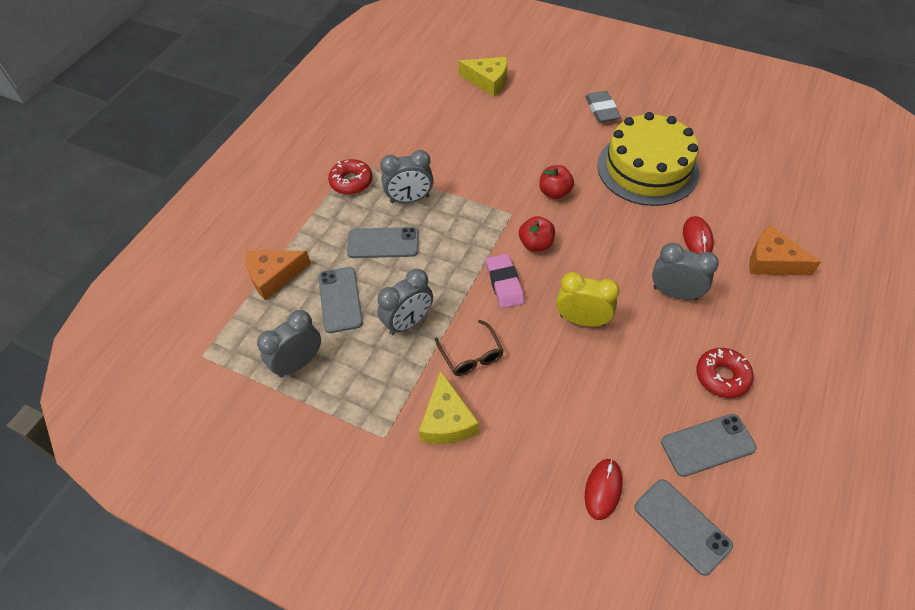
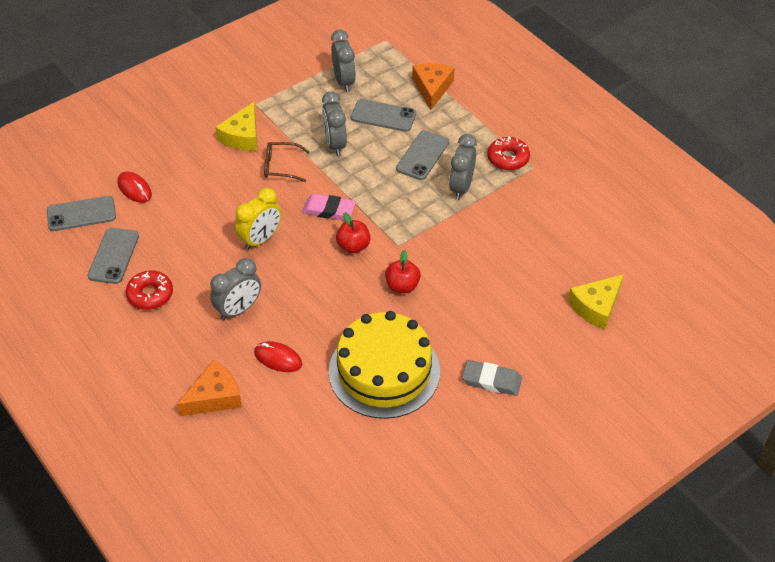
camera: 115 degrees right, 5 degrees down
yellow cheese [419,370,479,444] -> yellow cheese turned 90 degrees counterclockwise [215,102,257,151]

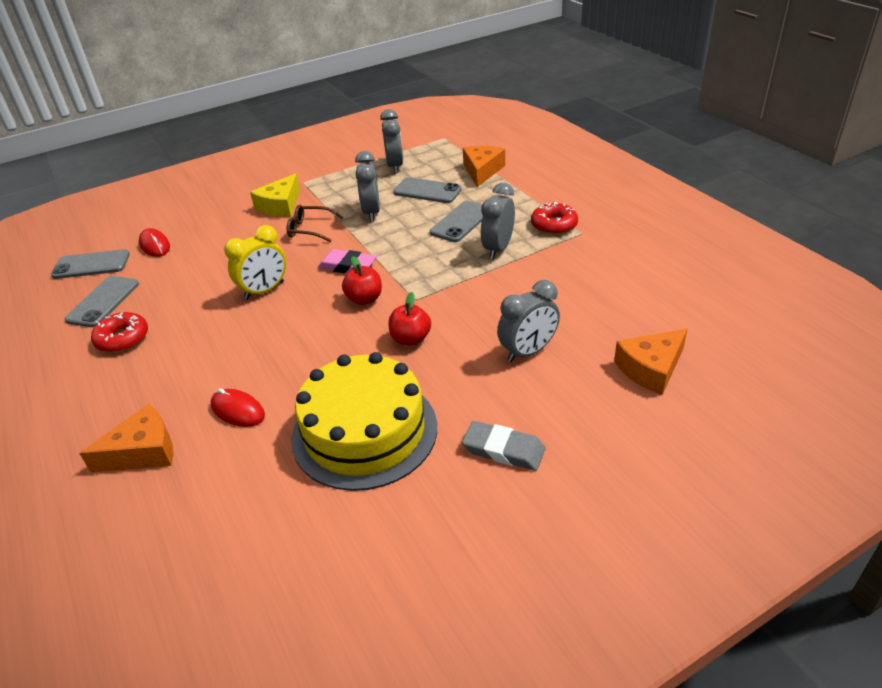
camera: 10 degrees right, 10 degrees down
grey clock [210,258,261,320] -> grey clock moved to [497,280,560,362]
yellow cheese [568,274,624,329] -> orange cheese [614,329,688,395]

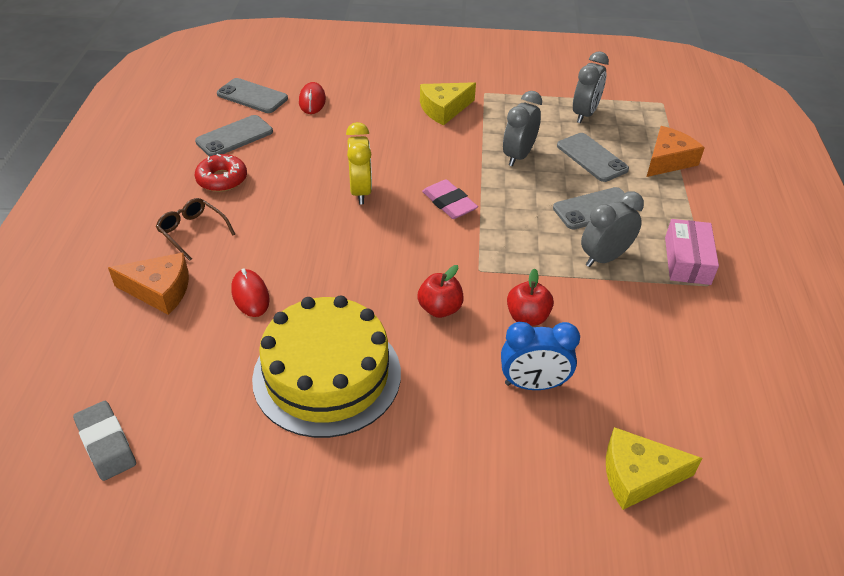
camera: 30 degrees right, 5 degrees up
yellow clock [224,225,286,300] -> yellow clock turned 90 degrees counterclockwise [346,122,372,204]
brown glasses [287,205,343,242] -> brown glasses moved to [156,198,235,261]
red apple [342,256,382,305] -> red apple moved to [507,269,554,326]
grey eraser [462,421,546,471] -> grey eraser moved to [73,401,136,481]
grey clock [497,280,560,362] -> blue clock [501,322,580,390]
red donut [531,202,578,235] -> pink box [665,219,719,285]
orange cheese [614,329,688,395] -> yellow cheese [606,427,702,510]

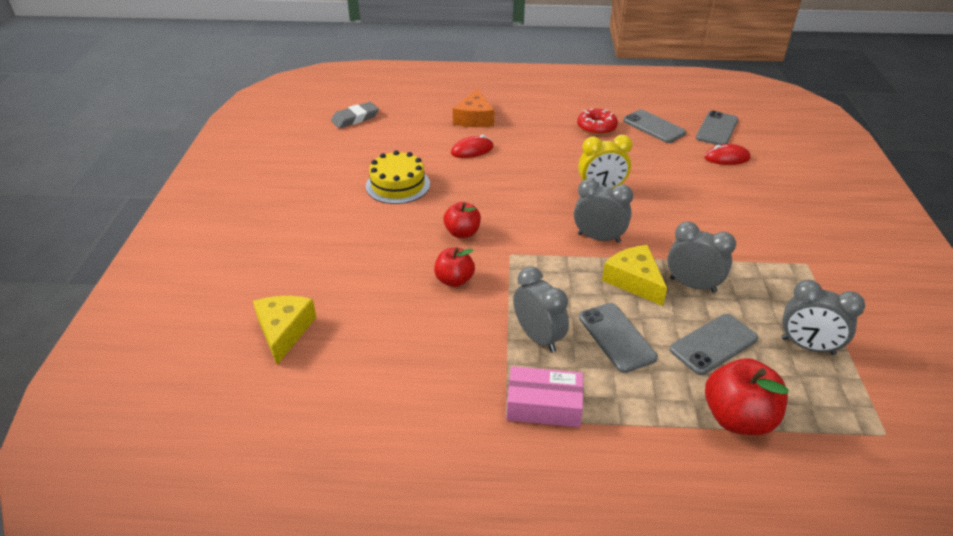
camera: 90 degrees right, 5 degrees down
brown glasses [156,198,235,261] -> none
yellow cake [252,296,401,438] -> yellow cake [366,150,430,204], size x0.63
yellow cheese [420,82,476,125] -> yellow cheese moved to [602,245,667,306]
pink eraser [422,179,478,219] -> grey clock [574,179,633,243]
blue clock [501,322,580,390] -> none
orange cheese [647,126,705,177] -> red apple [705,358,789,435]

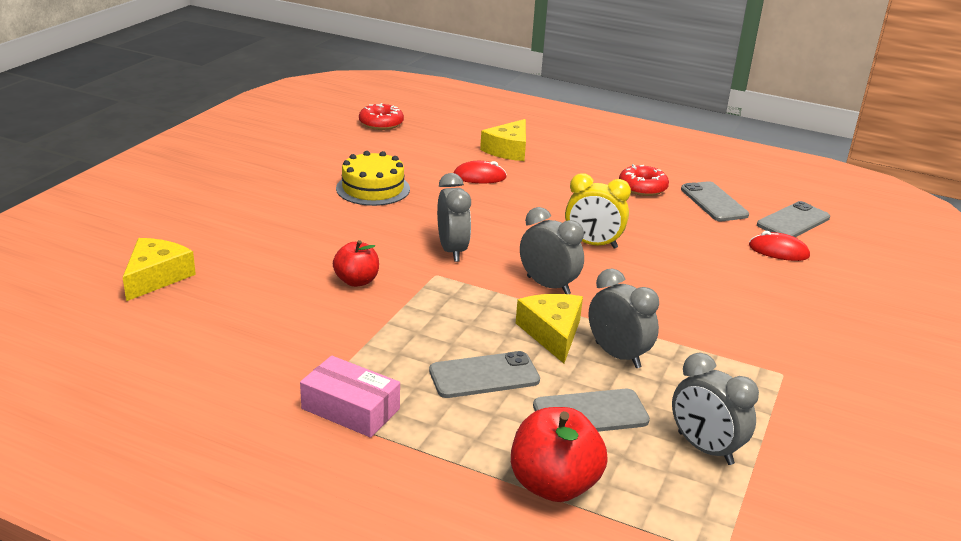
camera: 20 degrees right, 10 degrees down
grey eraser [331,102,379,128] -> red donut [359,103,404,130]
red apple [443,202,481,238] -> none
orange cheese [453,88,494,127] -> yellow cheese [480,119,526,161]
grey clock [513,266,569,352] -> grey clock moved to [437,173,471,262]
grey phone [579,303,658,373] -> grey phone turned 75 degrees clockwise [429,351,540,398]

